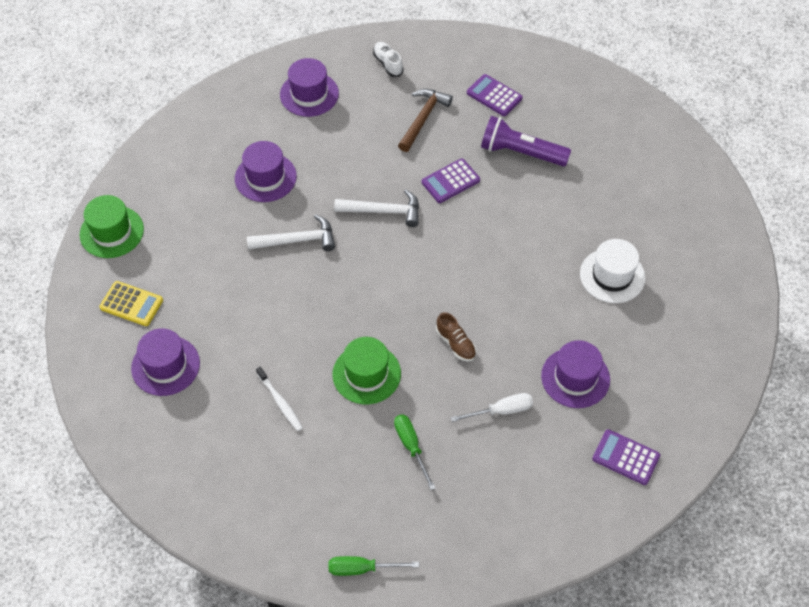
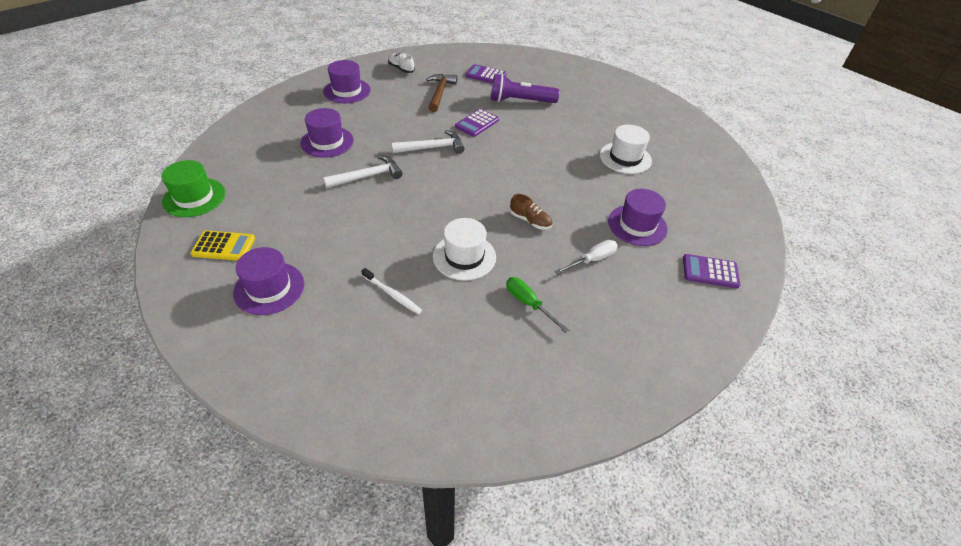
camera: 20 degrees left, 10 degrees down
green screwdriver [329,556,419,576] -> none
green hat [332,337,401,404] -> white hat [433,218,496,281]

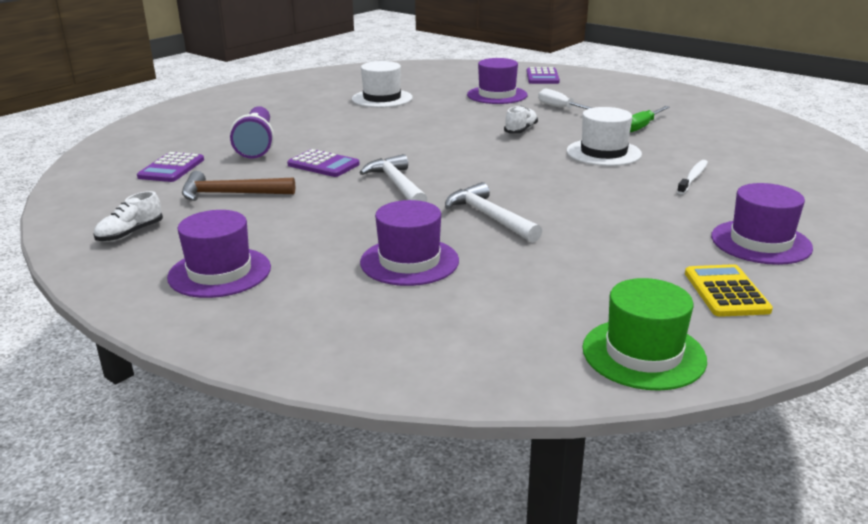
camera: 95 degrees left, 20 degrees down
brown shoe [510,194,552,230] -> white shoe [504,106,538,134]

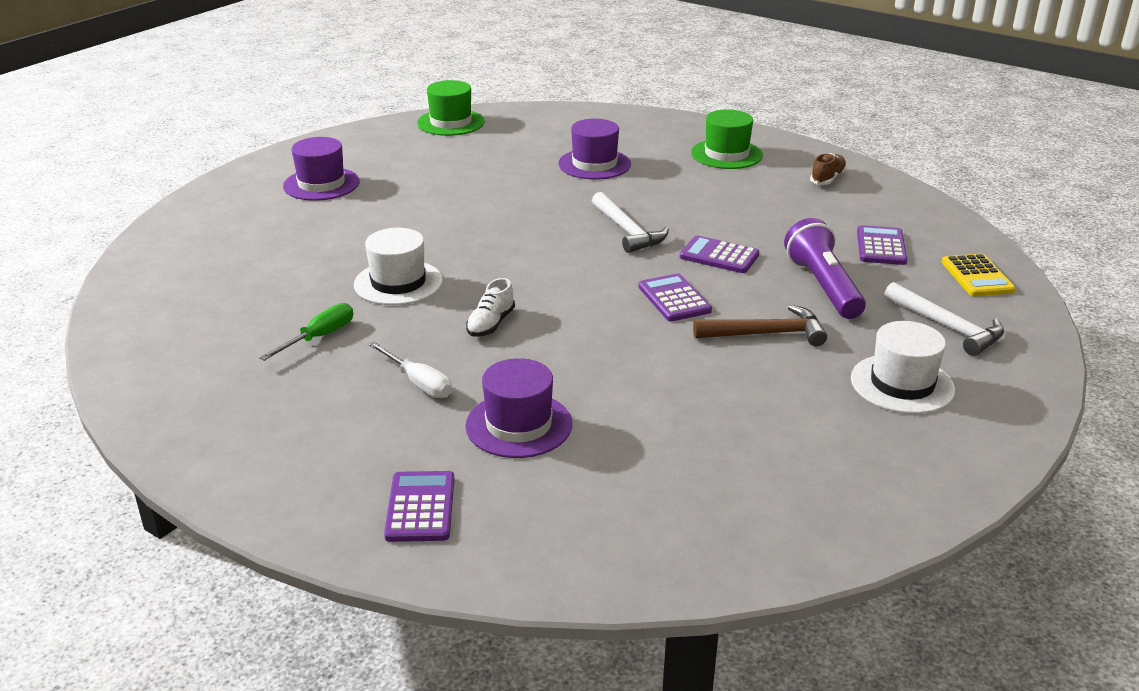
camera: 175 degrees right, 5 degrees up
white shoe [94,191,163,242] -> brown shoe [810,153,847,185]
purple hat [167,210,271,298] -> green hat [691,109,763,169]
brown hammer [182,171,295,201] -> brown hammer moved to [693,305,827,346]
white hat [352,61,412,108] -> white hat moved to [851,321,955,414]
white hammer [445,182,542,243] -> white hammer moved to [884,282,1004,356]
white toothbrush [677,160,708,194] -> none
yellow calculator [685,264,773,317] -> yellow calculator moved to [942,254,1016,296]
none -> purple calculator [639,273,712,321]

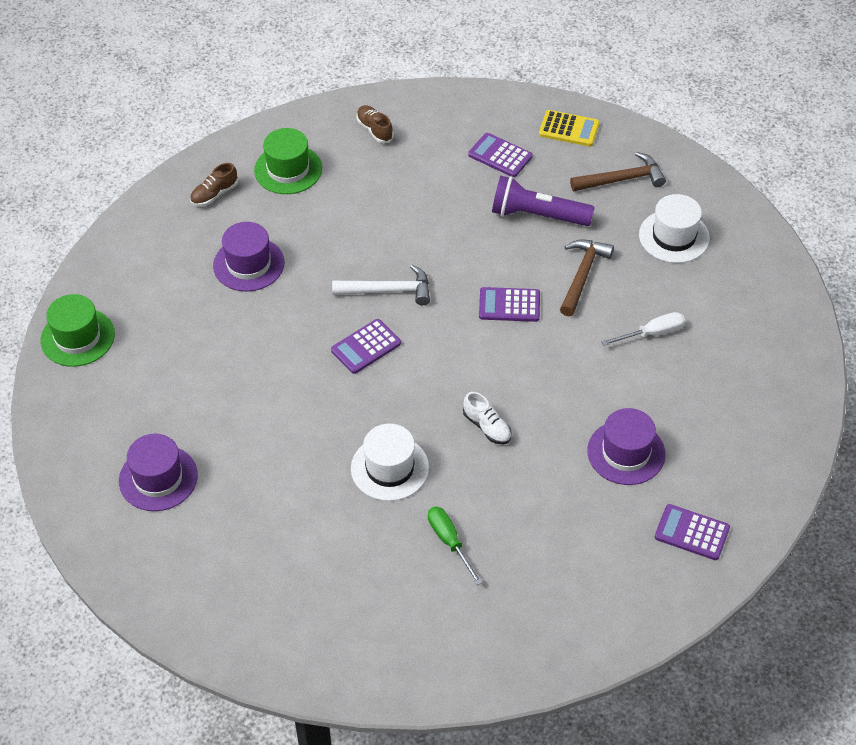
camera: 65 degrees left, 20 degrees up
white screwdriver [368,342,452,398] -> white screwdriver moved to [602,312,685,346]
purple calculator [680,235,759,273] -> purple calculator moved to [331,319,401,374]
white hammer [884,282,1004,356] -> brown hammer [570,152,666,191]
none -> brown shoe [190,163,238,206]

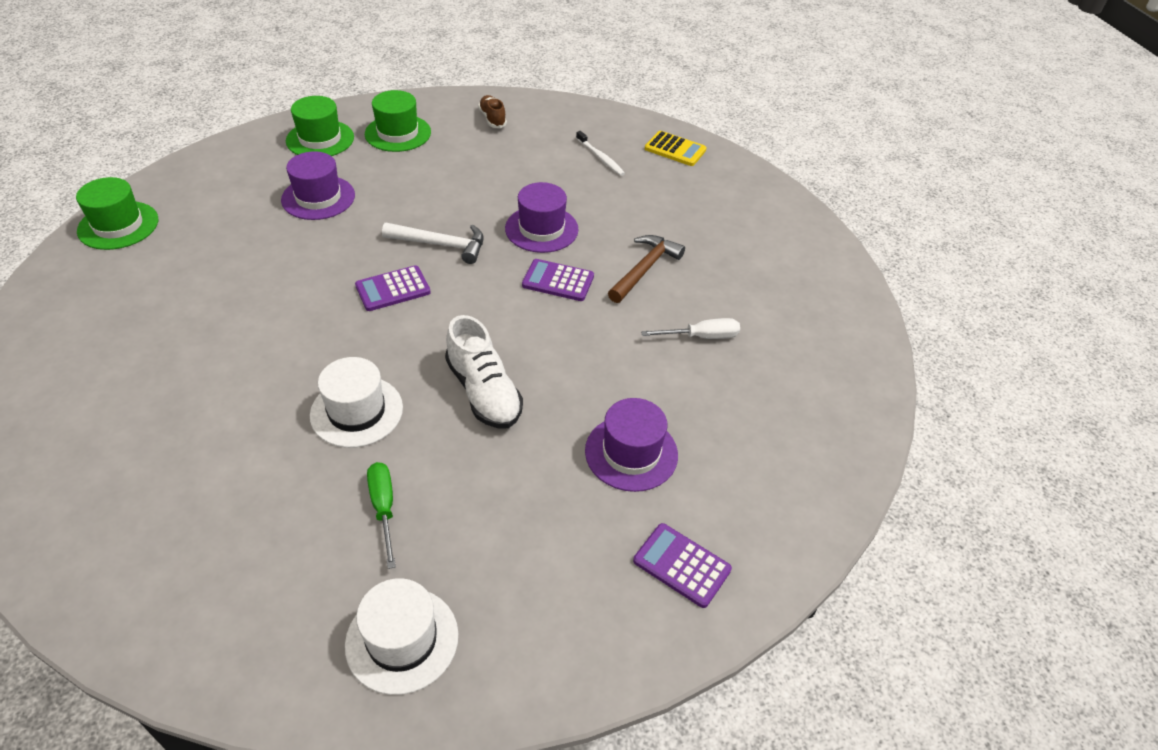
camera: 10 degrees right, 5 degrees down
purple hat [119,434,198,511] -> purple hat moved to [505,182,579,253]
brown shoe [190,163,238,206] -> green hat [286,96,354,156]
white shoe [463,392,512,444] -> white shoe [445,315,523,428], size x1.71
purple calculator [468,133,533,177] -> white toothbrush [576,131,625,176]
purple flashlight [492,176,595,226] -> none
brown hammer [570,152,666,191] -> none
white hat [639,194,710,263] -> white hat moved to [345,578,458,695]

